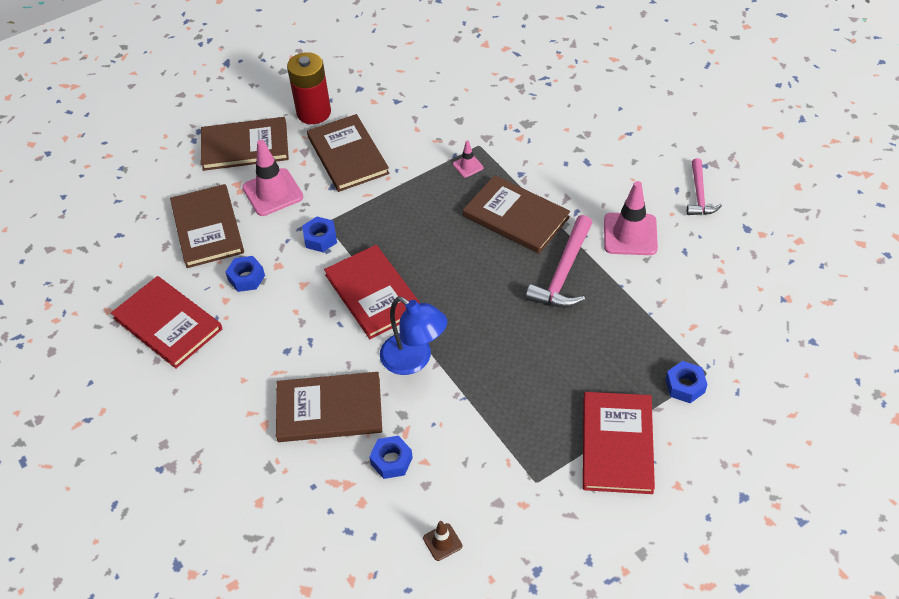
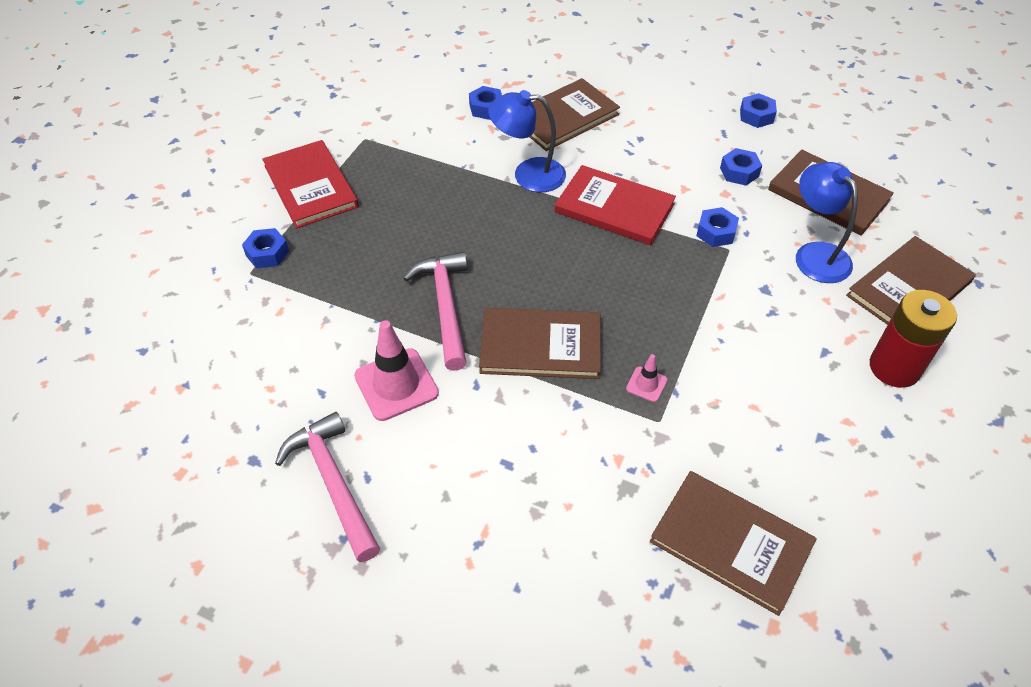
camera: 145 degrees right, 0 degrees up
red book [111,276,222,369] -> blue nut [740,93,777,128]
pink traffic cone [242,140,303,216] -> blue lamp [796,162,858,283]
brown book [307,114,390,192] -> brown book moved to [650,471,817,616]
brown traffic cone [423,521,462,561] -> none
pink hammer [687,158,722,215] -> pink hammer [275,412,380,562], size x1.54

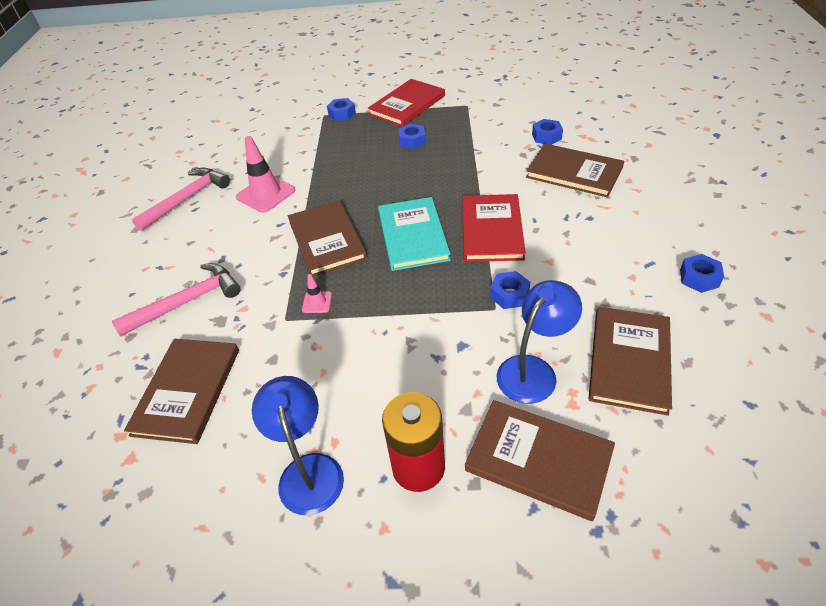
camera: 70 degrees right, 5 degrees down
pink hammer [403,252,468,371] -> pink hammer moved to [112,263,241,337]
blue lamp [488,90,566,192] -> blue lamp moved to [252,376,344,515]
blue nut [720,148,762,186] -> blue nut moved to [398,123,426,149]
none -> turquoise book [378,197,451,271]

